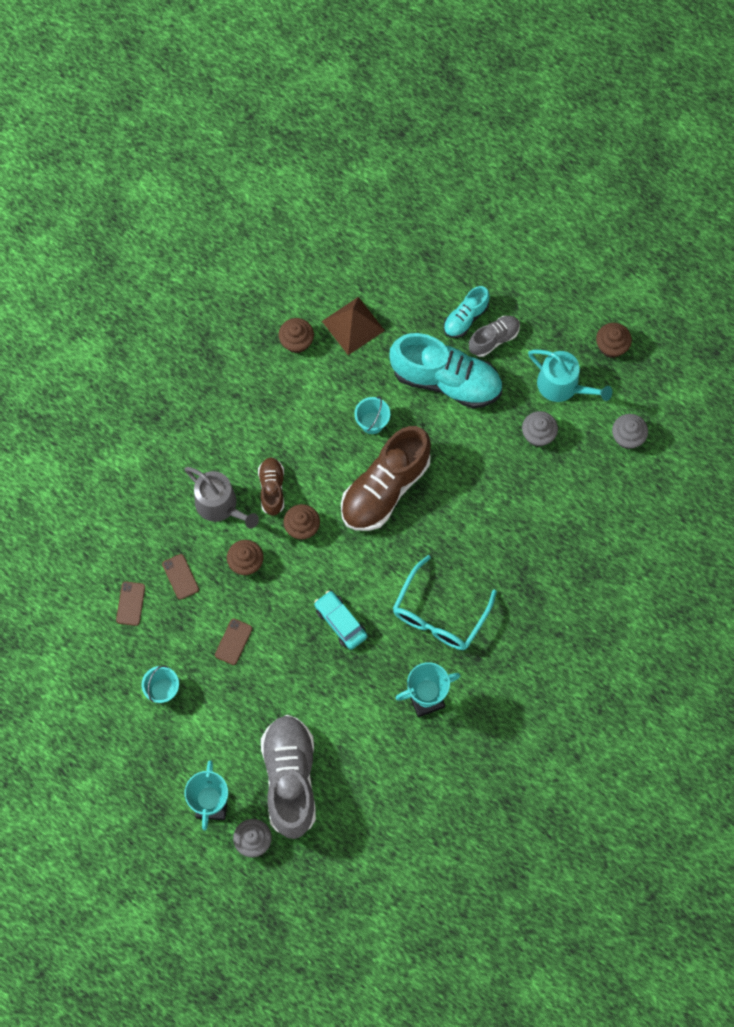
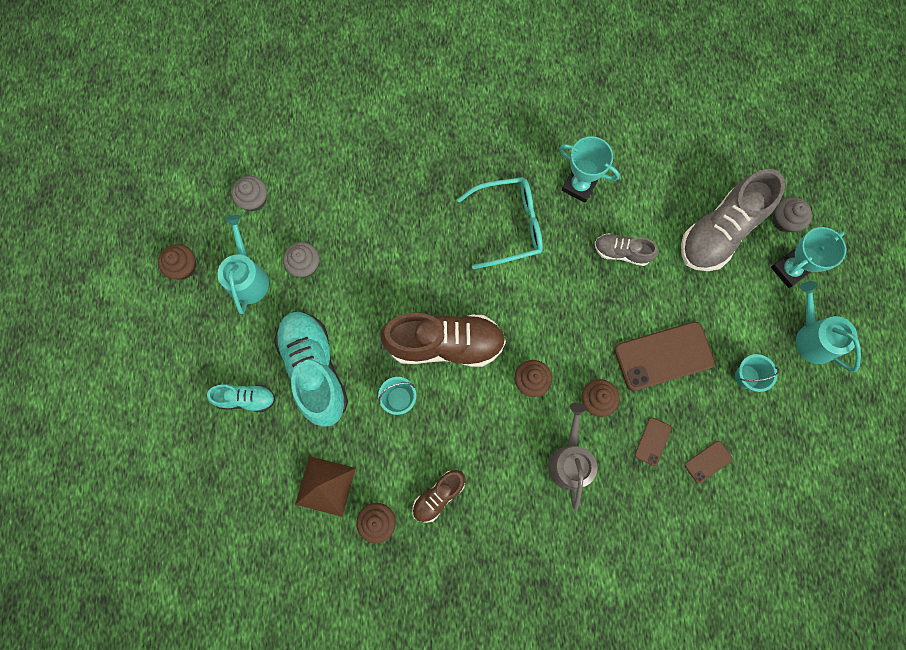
camera: 130 degrees left, 5 degrees up
brown phone [215,619,252,665] -> brown phone [615,322,715,391], size x2.11
brown shoe [258,457,284,516] -> brown shoe moved to [412,470,465,523]
turquoise car [314,590,367,650] -> none
grey shoe [469,316,520,357] -> grey shoe moved to [595,233,658,266]
none -> turquoise watering can [796,281,861,372]

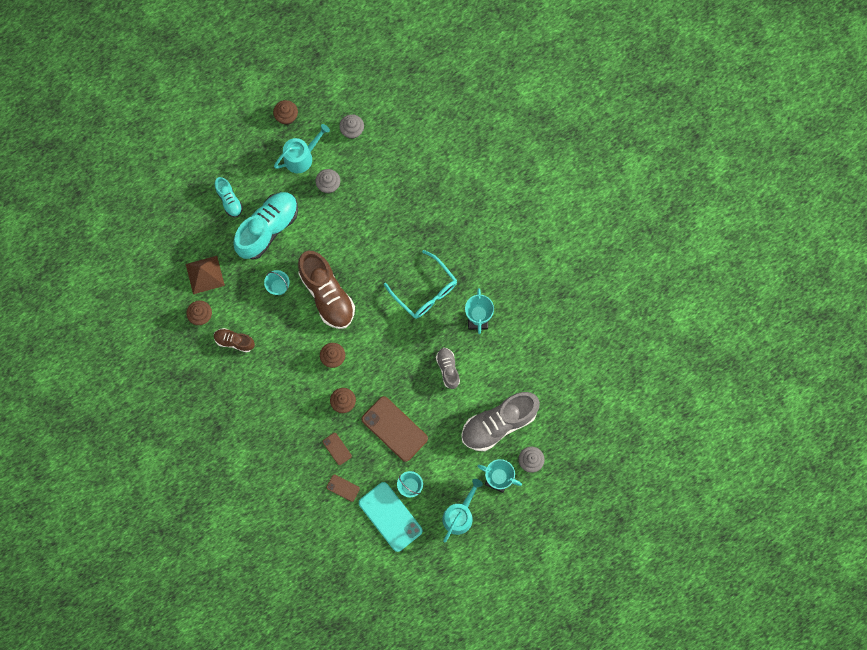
camera: 60 degrees right, 0 degrees up
grey watering can [548,403,598,510] -> none
brown phone [635,417,672,466] -> brown phone turned 60 degrees clockwise [323,433,352,465]
grey shoe [681,169,785,271] -> grey shoe turned 45 degrees counterclockwise [461,392,540,451]
none -> turquoise phone [359,482,423,552]

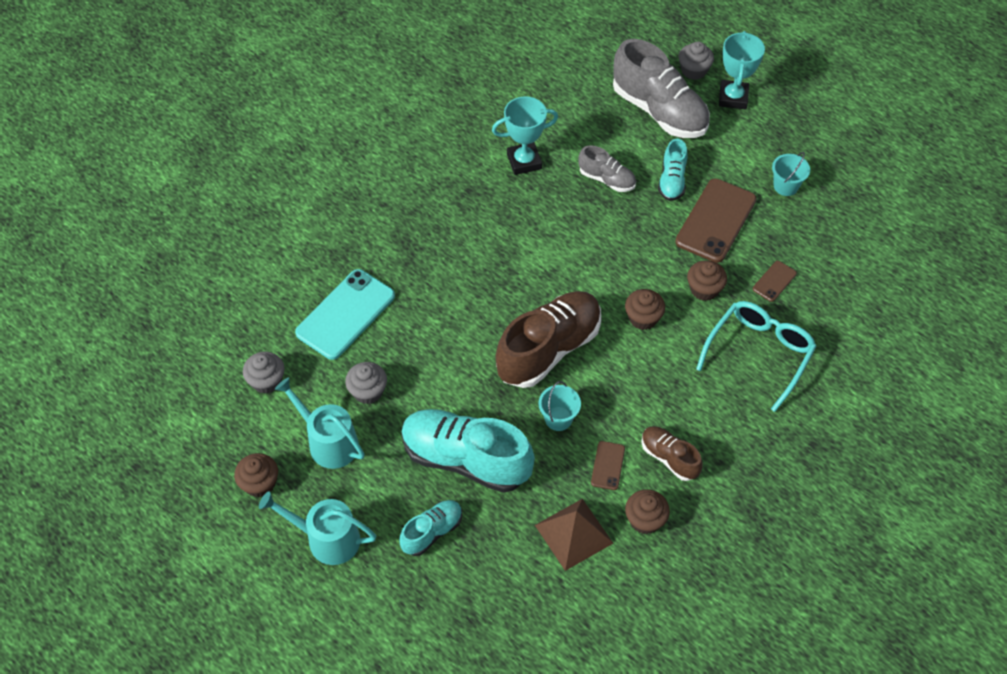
camera: 105 degrees left, 20 degrees down
brown shoe [214,328,255,352] -> brown shoe turned 135 degrees clockwise [641,426,703,481]
brown phone [326,474,360,502] -> brown phone moved to [591,441,625,490]
turquoise phone [359,482,423,552] -> turquoise phone moved to [295,269,395,360]
turquoise glasses [384,250,457,319] -> turquoise glasses moved to [696,301,817,412]
grey shoe [436,348,460,389] -> grey shoe turned 120 degrees counterclockwise [578,145,636,192]
turquoise watering can [442,479,483,543] -> turquoise watering can moved to [259,491,376,565]
none -> turquoise shoe [658,139,688,201]

